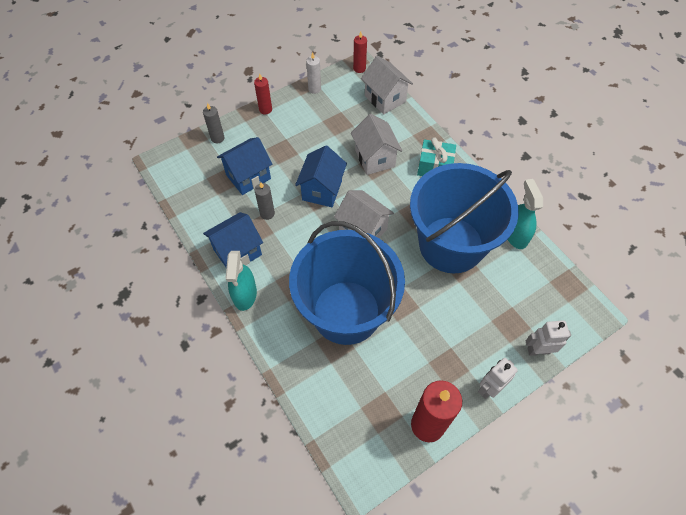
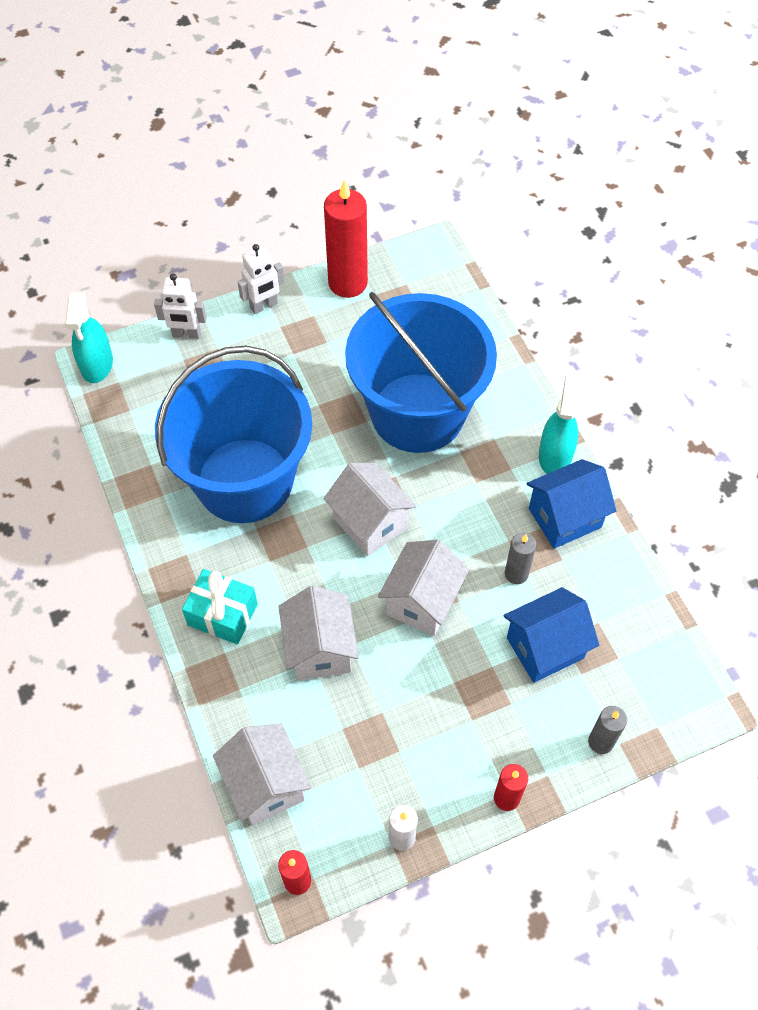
camera: 170 degrees left, 0 degrees up
blue house [295,145,347,207] -> white house [378,540,469,636]
turquoise spray bottle [507,179,543,249] -> turquoise spray bottle moved to [65,292,113,383]

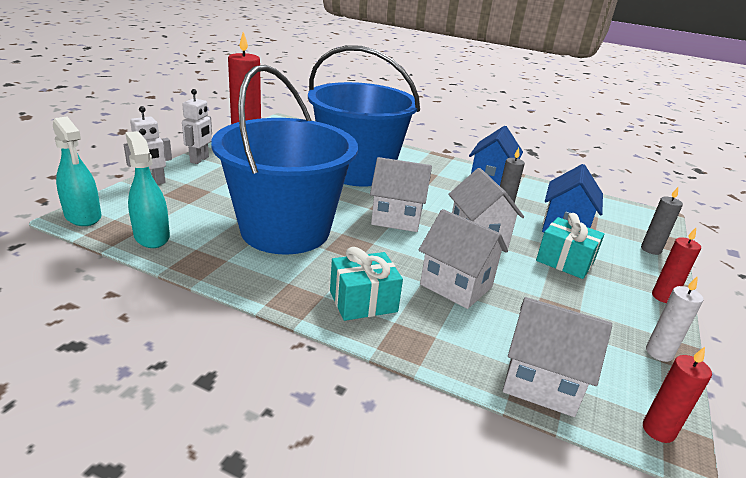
camera: 45 degrees left, 30 degrees down
turquoise spray bottle [539,373,580,474] -> turquoise spray bottle moved to [125,131,170,248]
none -> turquoise gift [536,213,605,279]

